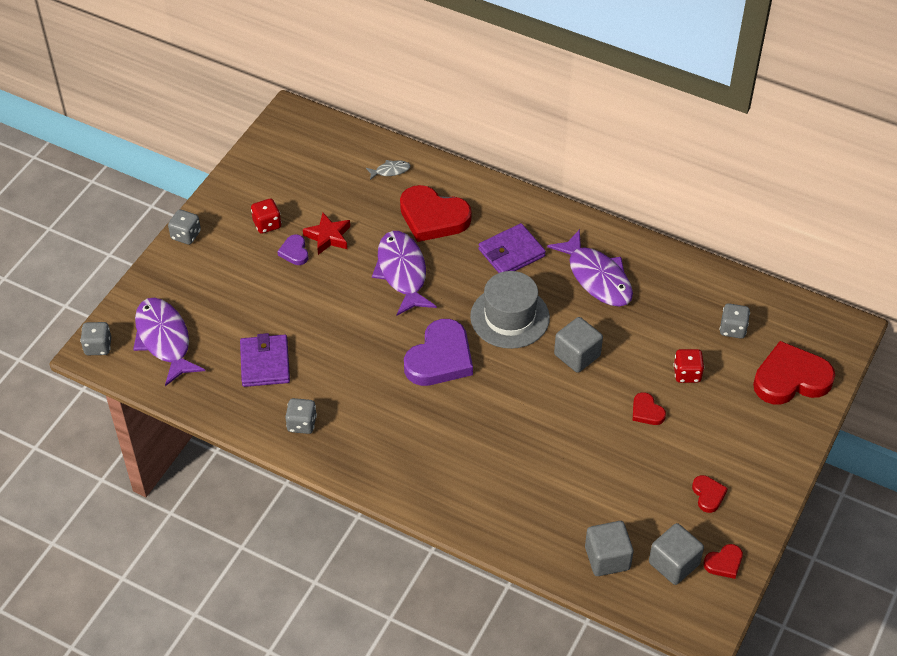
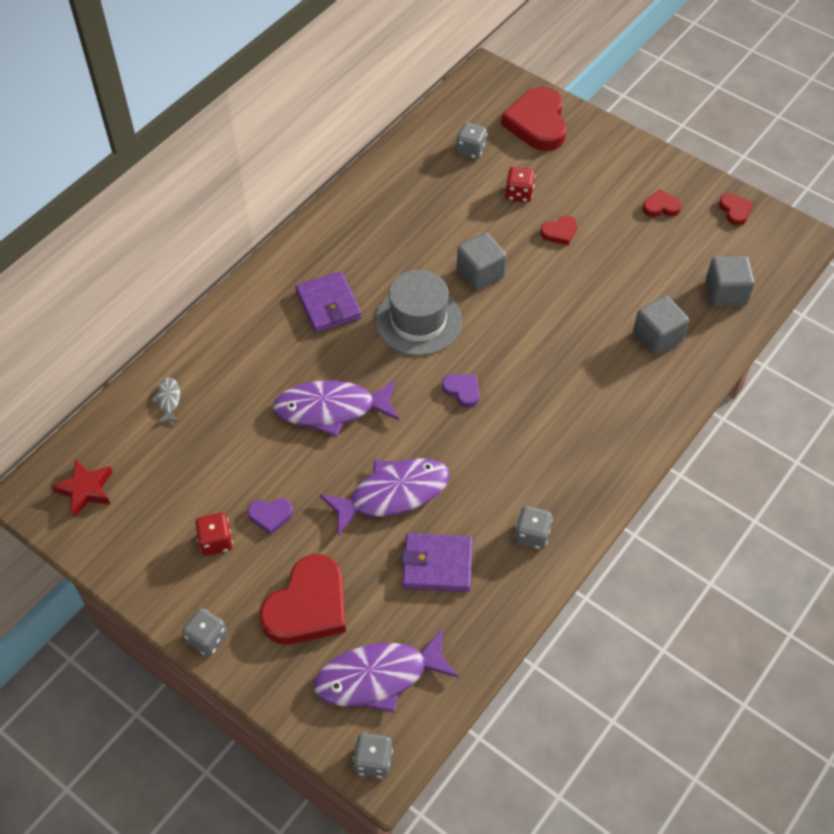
camera: 80 degrees left, 5 degrees up
red star [303,213,350,255] -> red star moved to [52,459,113,517]
red heart [400,185,471,242] -> red heart moved to [260,554,346,644]
purple heart [404,319,473,386] -> purple heart [442,374,479,408], size x0.47
purple fish [547,229,633,307] -> purple fish moved to [320,458,450,537]
grey cube [649,523,704,585] -> grey cube moved to [633,295,689,355]

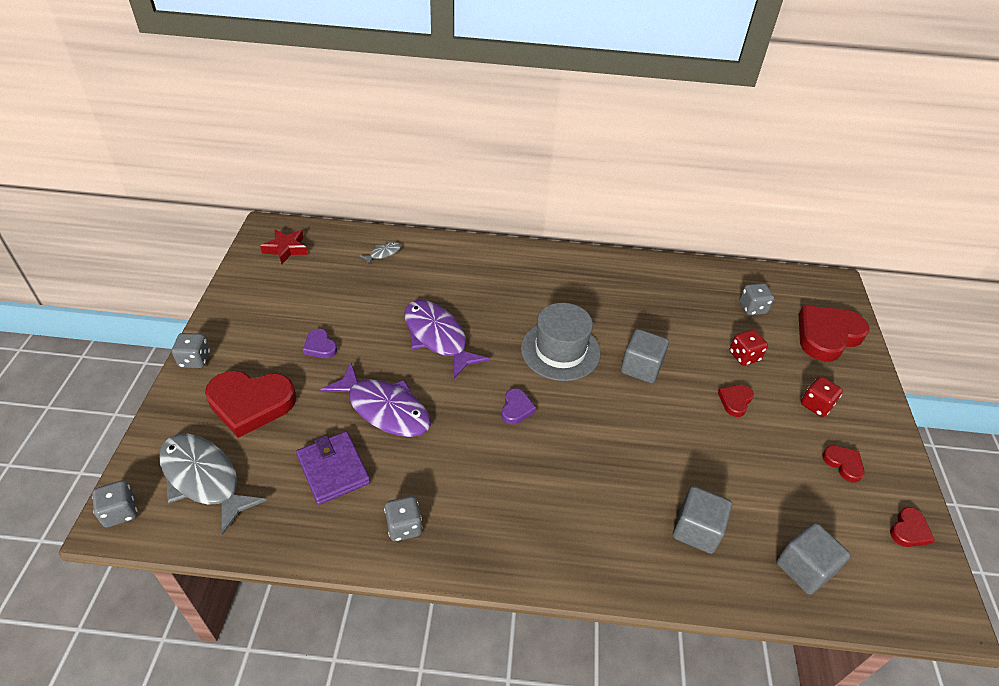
camera: 55 degrees right, 10 degrees down
red dice [195,513,233,556] -> red dice moved to [801,376,843,417]
purple wallet [295,271,362,333] -> none
purple fish [314,628,459,713] -> grey fish [159,434,267,535]
red heart [540,216,577,245] -> red heart turned 90 degrees clockwise [718,385,754,417]

